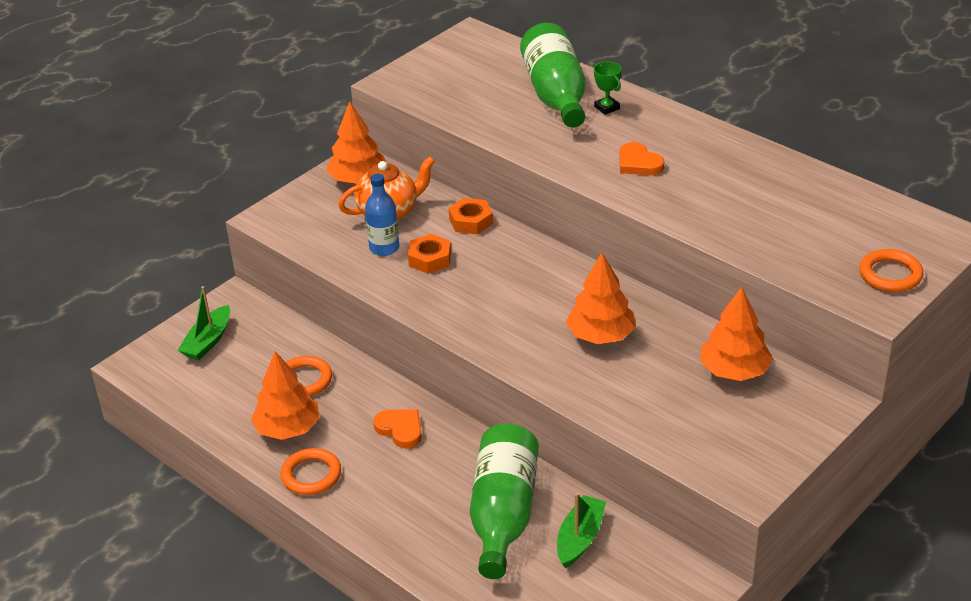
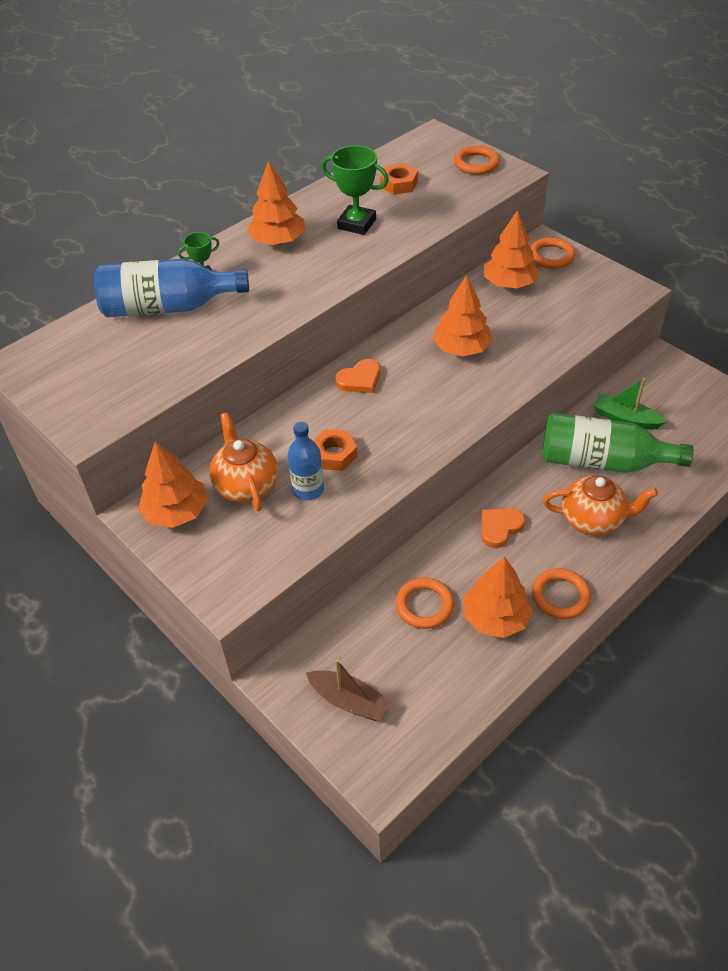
camera: 85 degrees left, 10 degrees up
green boat [178,286,230,360] -> brown boat [306,659,391,721]
orange nut [448,198,493,234] -> orange nut moved to [380,163,418,195]
green bottle [520,23,586,128] -> blue bottle [94,259,249,317]
orange heart [620,142,664,175] -> orange heart moved to [335,359,380,393]
none -> orange tree [247,161,305,245]
none -> green trophy [321,146,389,235]
none -> orange ring [530,237,575,269]
none -> orange teapot [543,475,658,536]

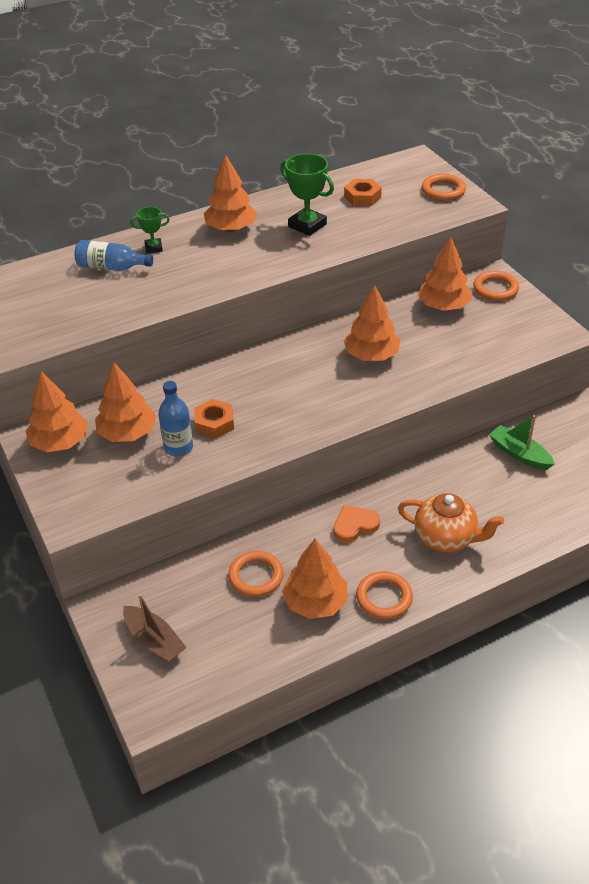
camera: 15 degrees right, 5 degrees down
blue bottle [94,259,249,317] -> blue bottle [75,240,153,271], size x0.58
orange teapot [209,412,278,511] -> orange tree [95,362,156,442]
orange heart [335,359,380,393] -> none
green bottle [542,413,694,473] -> none

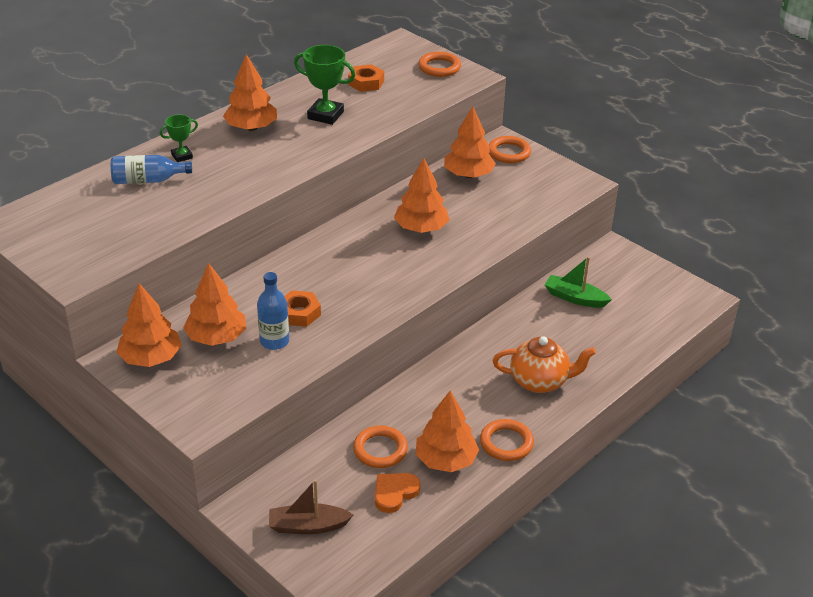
camera: 20 degrees left, 5 degrees down
brown boat [123,594,186,663] -> brown boat turned 150 degrees clockwise [269,479,353,534]
orange heart [334,505,380,543] -> orange heart moved to [375,473,421,513]

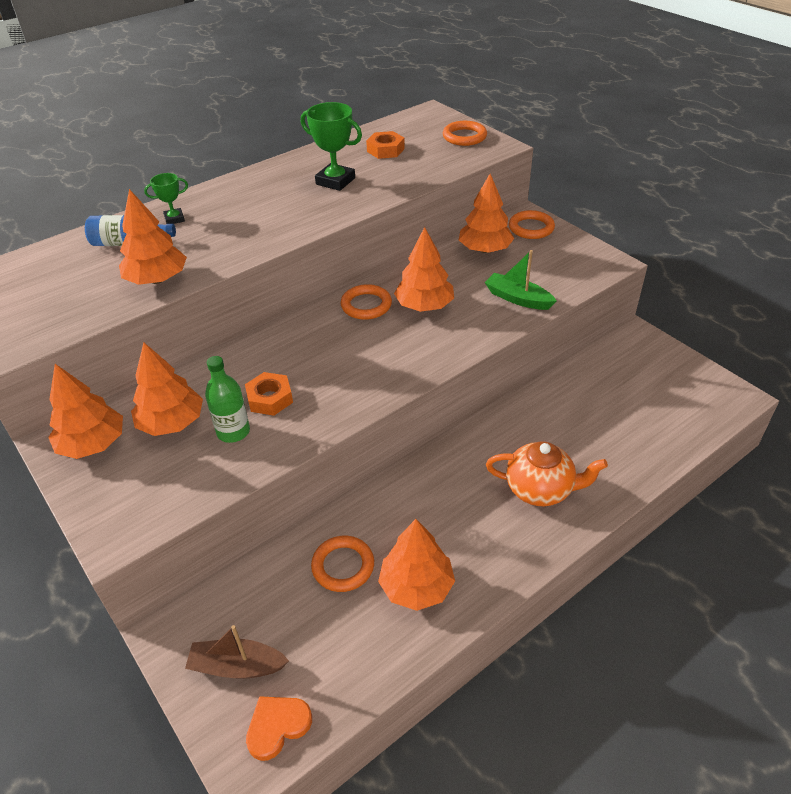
camera: 10 degrees right, 5 degrees up
orange tree [223,54,277,131] -> orange tree moved to [119,189,187,285]
blue bottle [257,272,289,350] -> green bottle [205,356,250,443]
orange heart [375,473,421,513] -> orange heart moved to [246,696,312,761]
orange ring [480,419,534,461] -> orange ring moved to [341,284,392,320]
green boat [544,256,612,308] -> green boat moved to [485,250,557,310]

